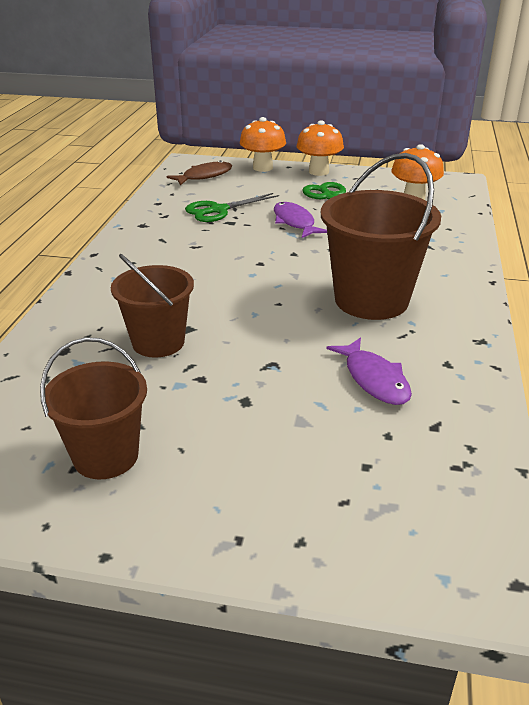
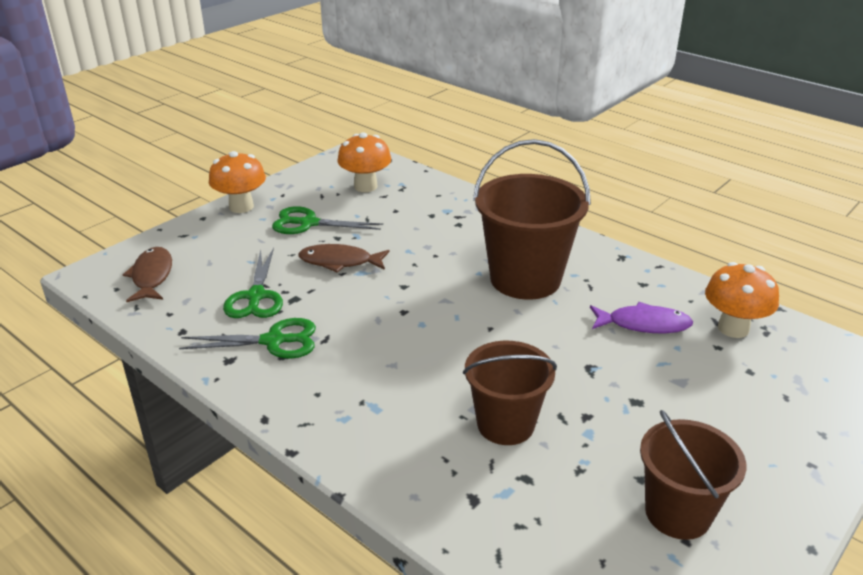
camera: 60 degrees left, 0 degrees up
orange mushroom [240,117,286,172] -> orange mushroom moved to [705,262,779,338]
purple fish [274,202,327,238] -> brown fish [298,244,390,273]
none -> green scissors [179,318,316,359]

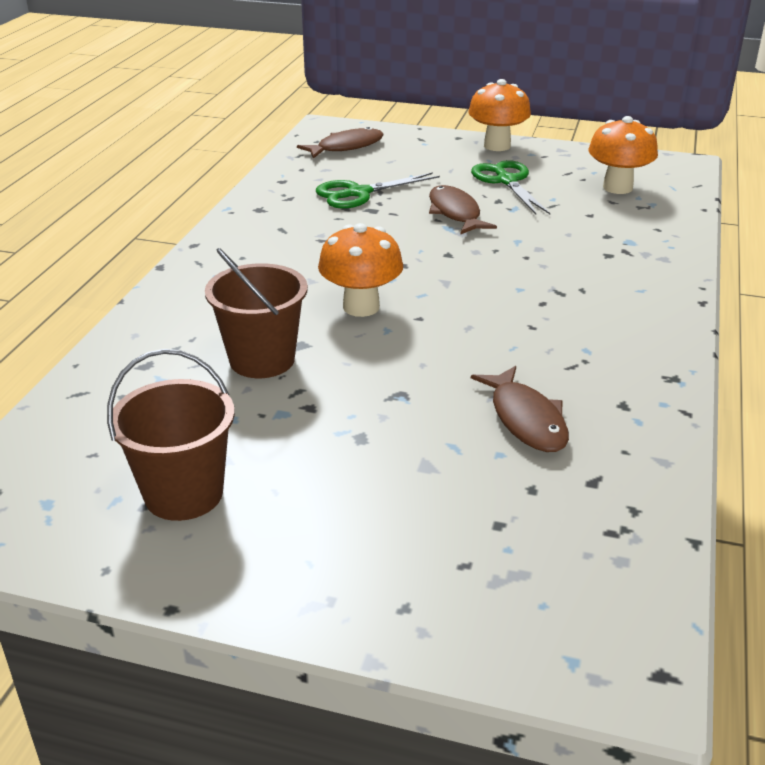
camera: 65 degrees right, 0 degrees up
green scissors [179,318,316,359] -> none
brown bucket [473,139,591,300] -> none
purple fish [590,302,693,333] -> brown fish [471,366,569,452]
orange mushroom [705,262,779,338] -> orange mushroom moved to [318,223,403,317]

